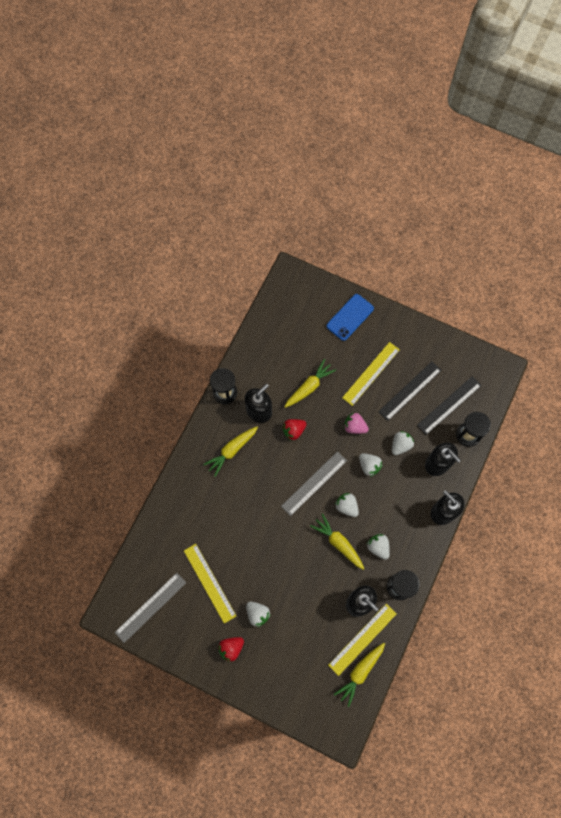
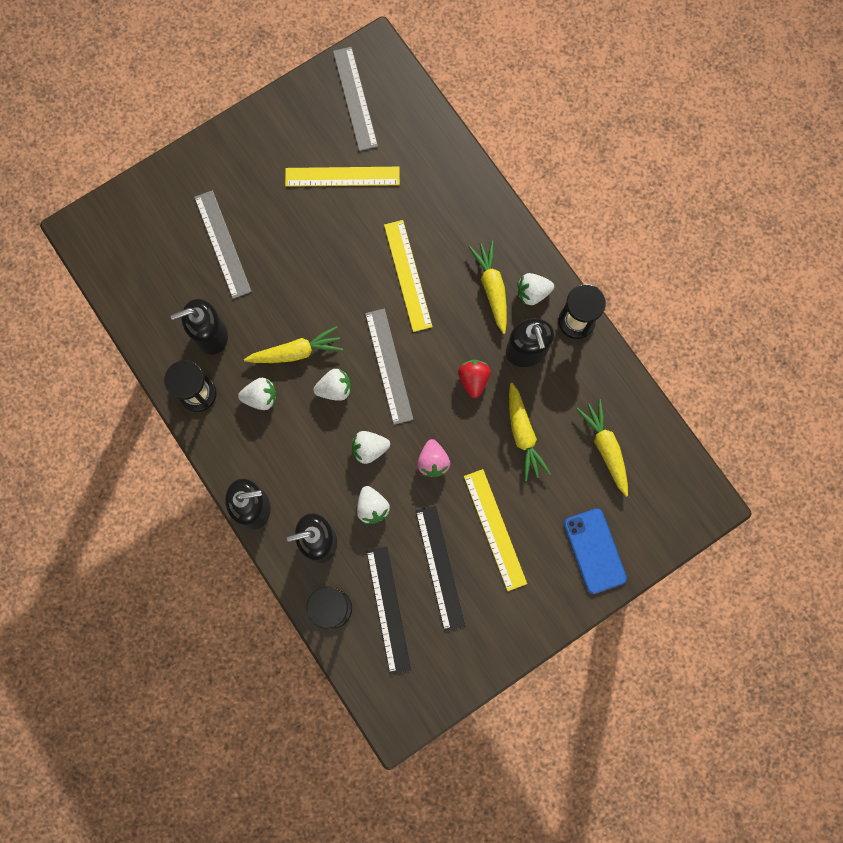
camera: 120 degrees right, 5 degrees up
red strawberry [218,637,244,662] -> none
white strawberry [246,601,271,627] -> white strawberry moved to [517,273,554,305]
yellow ruler [328,604,397,676] -> yellow ruler moved to [384,220,433,332]
yellow carrot [334,643,385,707] -> yellow carrot moved to [576,399,628,497]
pink strawberry [344,413,369,434] -> pink strawberry turned 120 degrees clockwise [417,439,450,477]
none -> grey ruler [194,190,252,299]

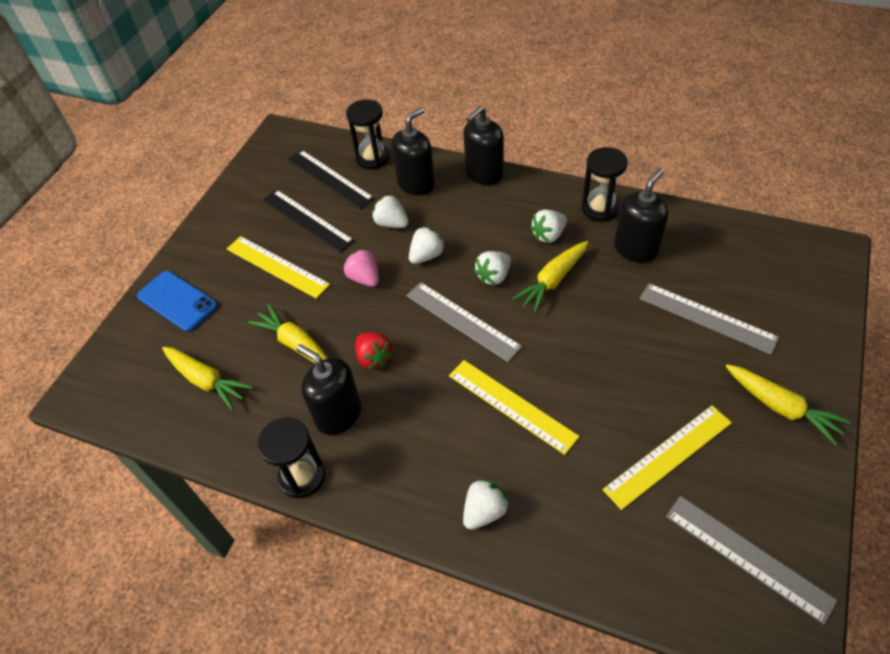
camera: 150 degrees right, 25 degrees down
yellow carrot [468,240,507,334] -> yellow carrot moved to [726,364,851,446]
white strawberry [517,273,554,305] -> white strawberry moved to [463,479,509,530]

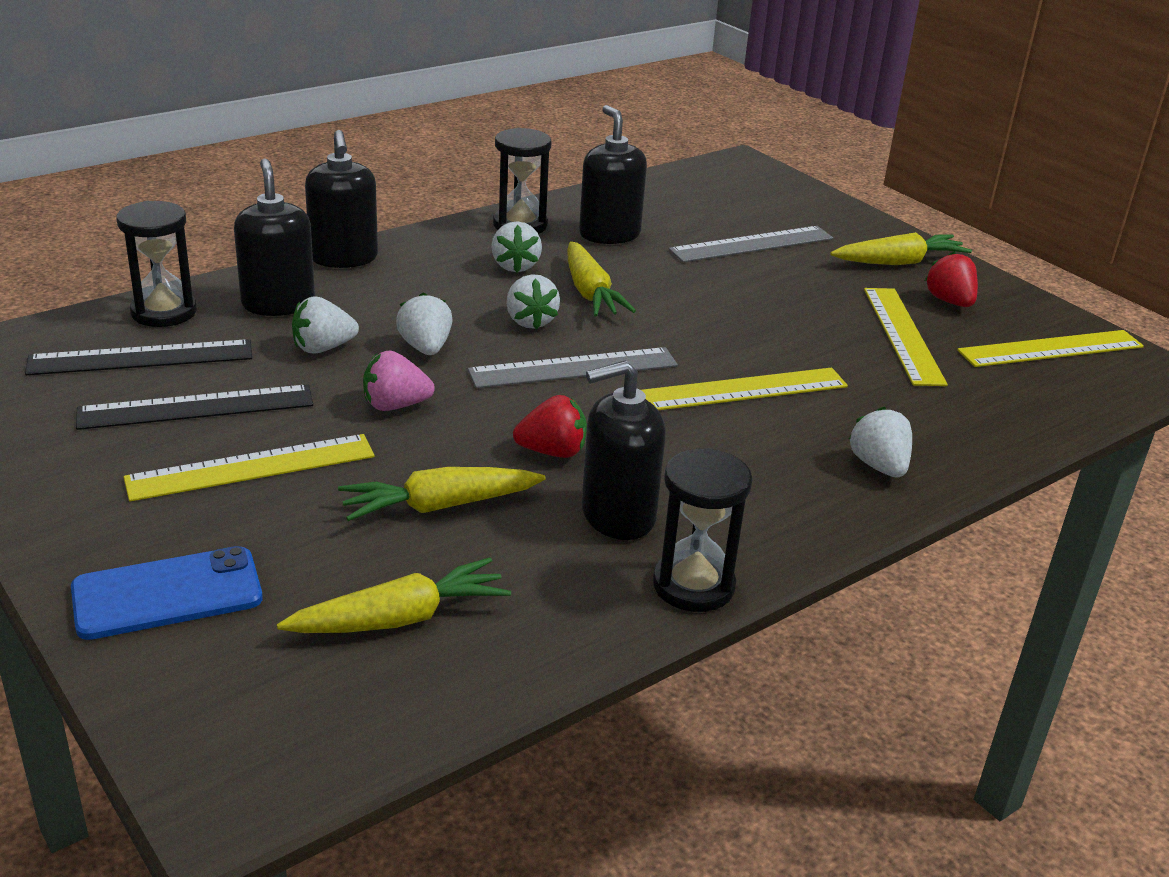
camera: 65 degrees left, 20 degrees down
grey ruler [666,496,838,625] -> yellow ruler [957,330,1144,367]
none -> red strawberry [925,251,978,307]

